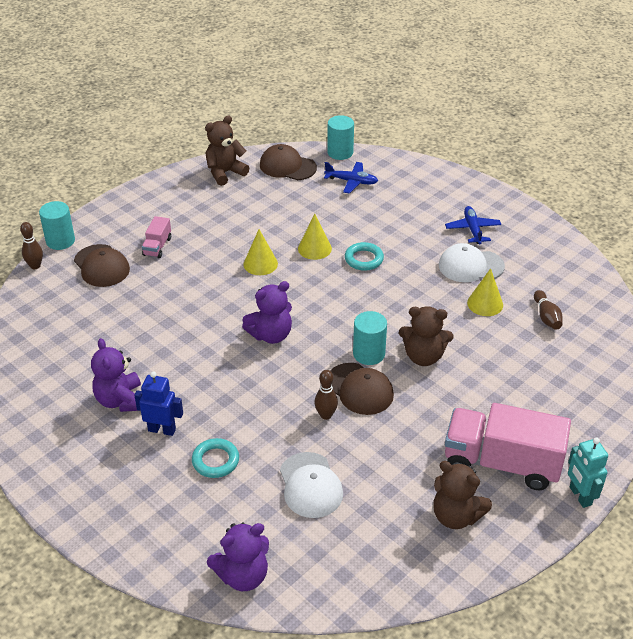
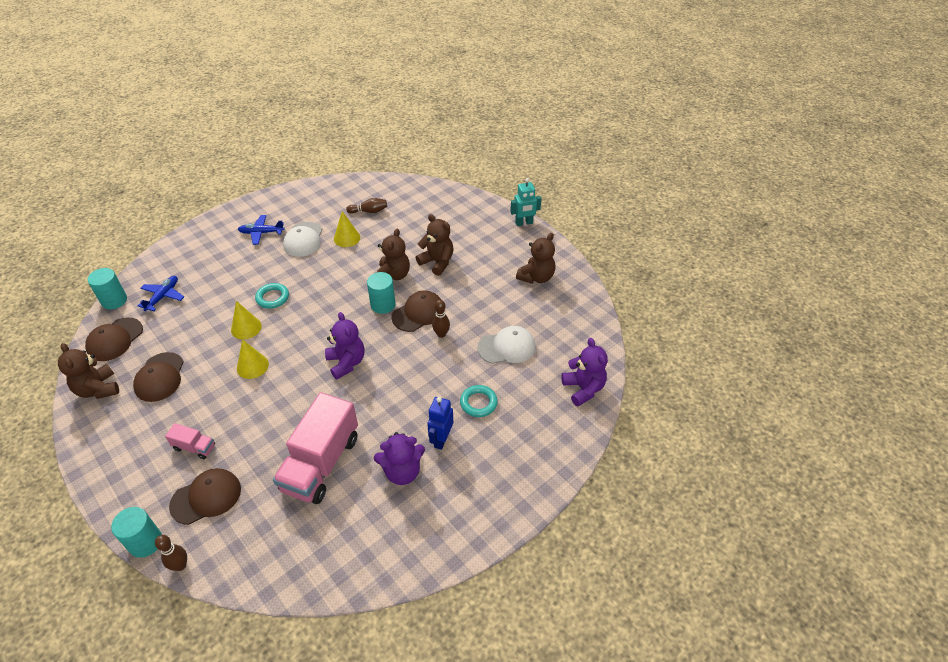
camera: 85 degrees left, 5 degrees up
pink truck [445,403,571,490] -> pink truck moved to [273,392,358,504]
none -> brown cap [133,352,184,402]
none -> brown teddy bear [416,214,453,276]

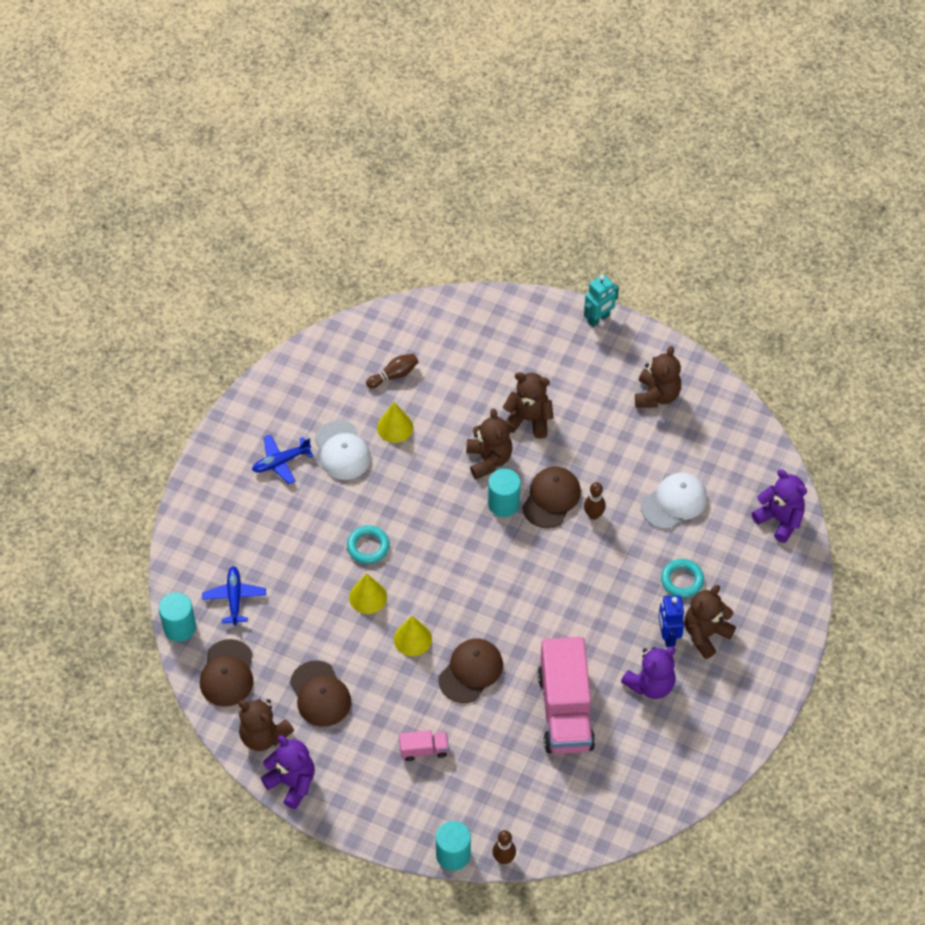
camera: 25 degrees left, 10 degrees up
brown cap [169,468,241,525] -> brown cap moved to [439,638,503,703]
purple teddy bear [325,312,365,380] -> purple teddy bear moved to [261,735,315,809]
none -> brown teddy bear [684,585,736,659]

